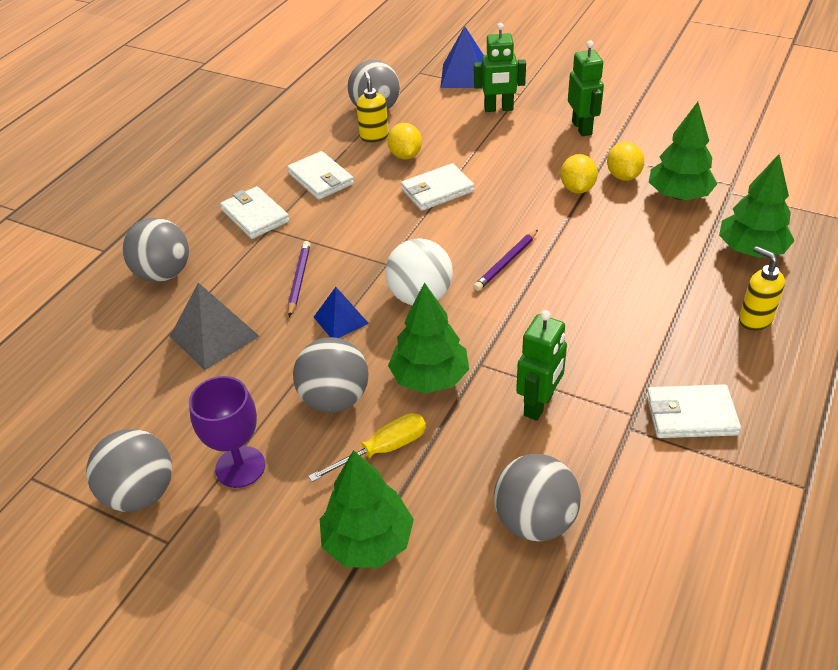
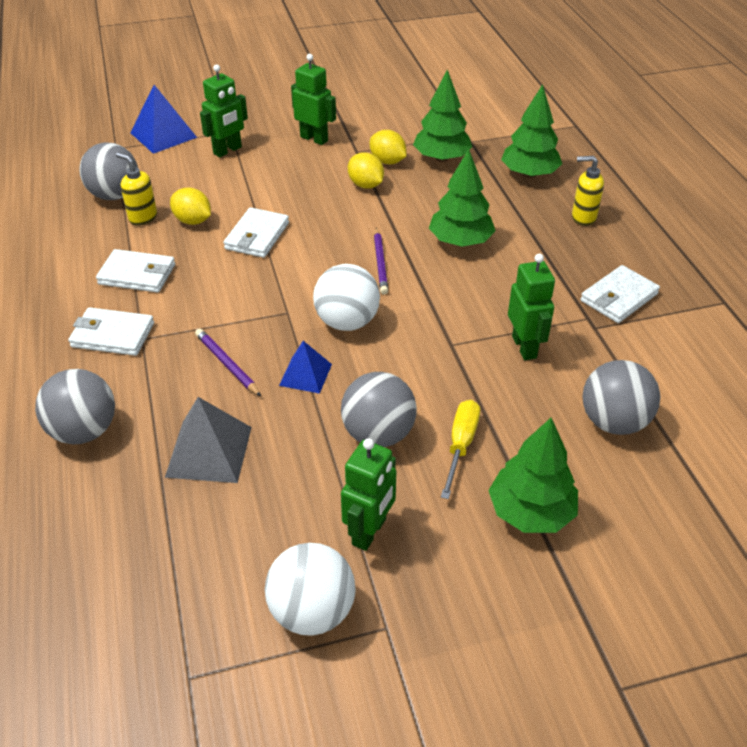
camera: 45 degrees left, 0 degrees up
grey ball [86,429,172,511] -> white ball [265,543,355,636]
purple goblet [189,376,265,488] -> green robot [341,438,396,551]
green tree [388,282,469,393] -> green tree moved to [429,149,496,247]

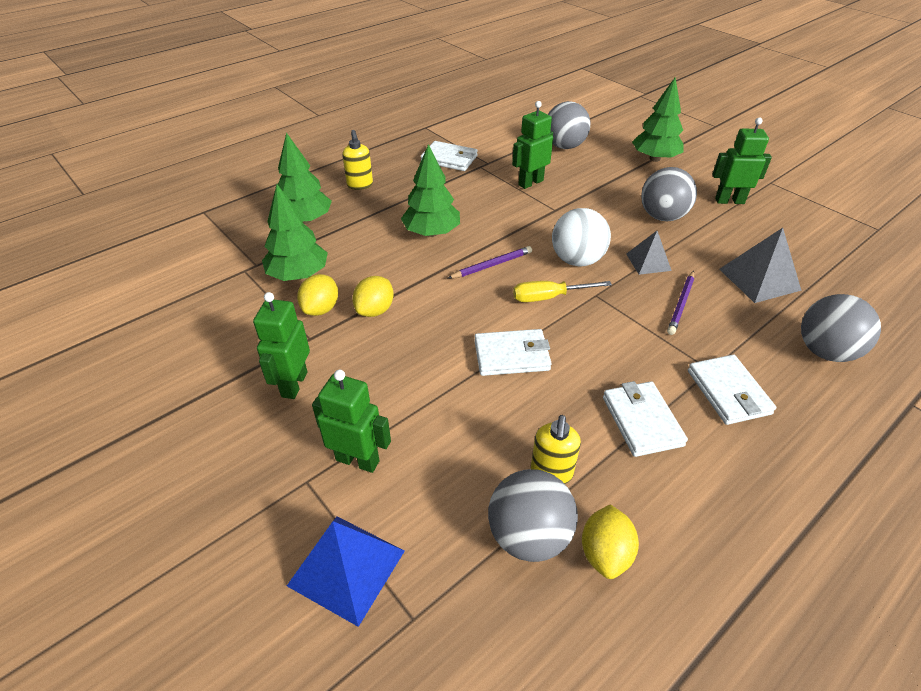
camera: 115 degrees left, 0 degrees up
yellow lemon [170,187,211,225] -> yellow lemon moved to [582,505,639,579]
white ball [265,543,355,636] -> none
blue pyramid [279,341,332,394] -> grey pyramid [626,231,672,275]
yellow screwdriver [441,400,480,499] -> yellow screwdriver moved to [513,281,612,302]

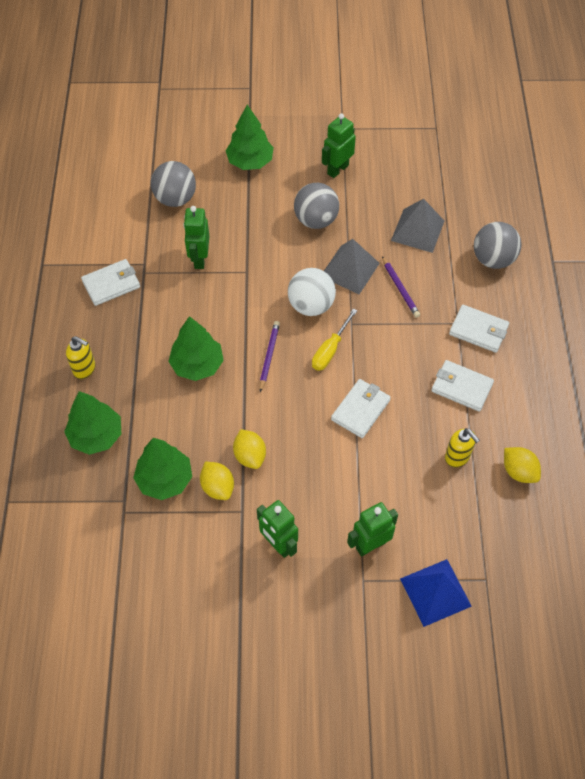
camera: 50 degrees left, 15 degrees up
grey ball [488,469,578,562] -> none
grey pyramid [626,231,672,275] -> grey pyramid [324,239,380,294], size x1.57

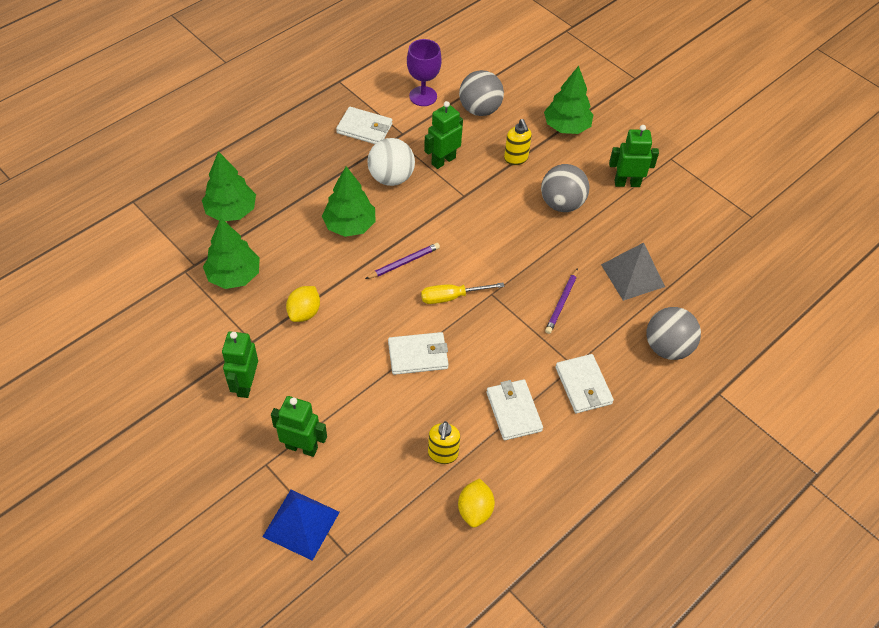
camera: 45 degrees right, 5 degrees down
yellow soap dispenser [66,336,95,379] -> yellow soap dispenser moved to [504,119,532,165]
yellow lemon [200,462,234,500] -> none
white ball [288,268,336,316] -> white ball moved to [368,138,415,186]
grey pyramid [324,239,380,294] -> none
none -> purple goblet [407,39,442,106]

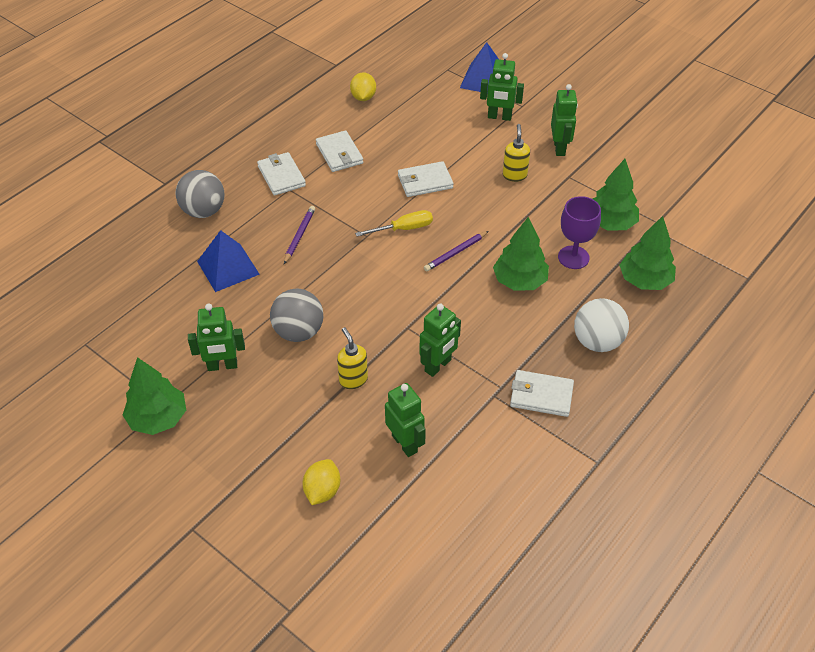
camera: 175 degrees right, 5 degrees down
yellow lemon [286,286,320,322] -> yellow lemon moved to [303,459,340,505]
white ball [368,138,415,186] -> white ball moved to [574,298,629,352]
purple goblet [407,39,442,106] -> purple goblet moved to [558,196,601,269]
yellow soap dispenser [428,421,460,464] -> yellow soap dispenser moved to [503,124,530,182]
grey ball [459,70,504,116] -> green robot [385,383,426,457]
green tree [544,66,593,134] -> green tree moved to [123,357,186,435]
grey pyramid [601,242,665,301] -> blue pyramid [197,230,260,292]

